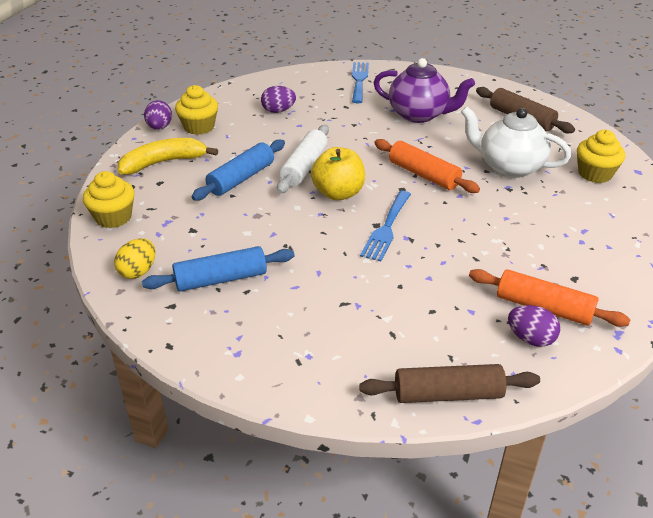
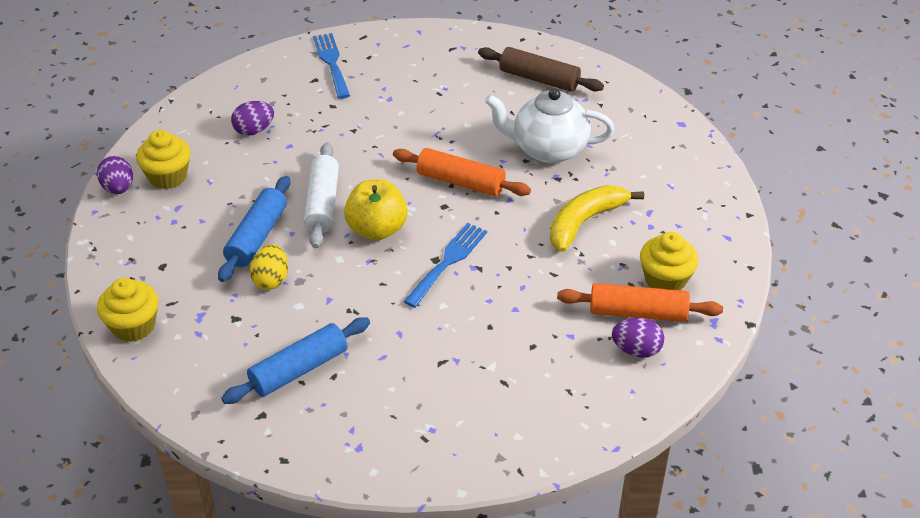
camera: 20 degrees left, 5 degrees up
yellow egg [114,238,155,279] -> yellow egg moved to [250,245,288,290]
yellow banana [118,138,218,174] -> yellow banana moved to [550,185,644,252]
brown rolling pin [359,364,540,403] -> none
blue fork [360,191,411,262] -> blue fork turned 150 degrees counterclockwise [403,223,487,308]
purple teapot [373,58,475,123] -> none
yellow cupcake [577,130,625,183] -> yellow cupcake moved to [640,232,699,290]

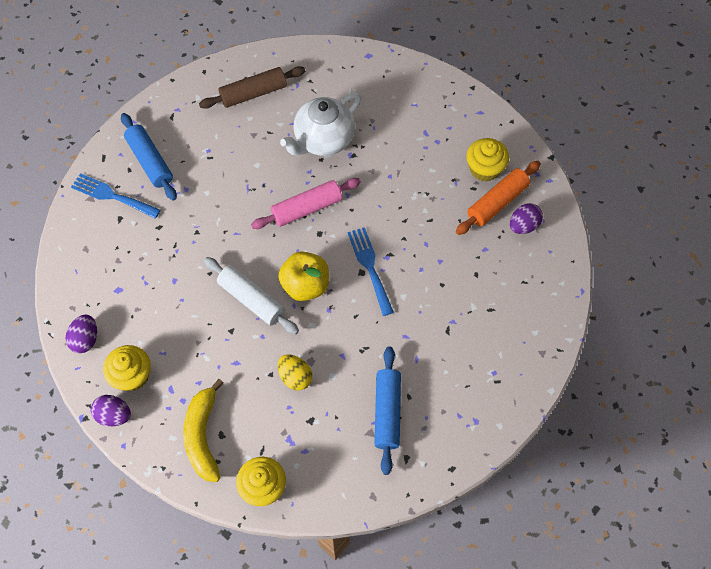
camera: 50 degrees left, 20 degrees up
blue rolling pin [218,176,290,282] -> blue rolling pin moved to [121,113,177,201]
purple egg [231,101,274,136] -> purple egg moved to [66,314,97,353]
orange rolling pin [393,148,531,196] -> pink rolling pin [251,178,361,229]
yellow banana [550,185,644,252] -> yellow banana moved to [183,379,223,482]

